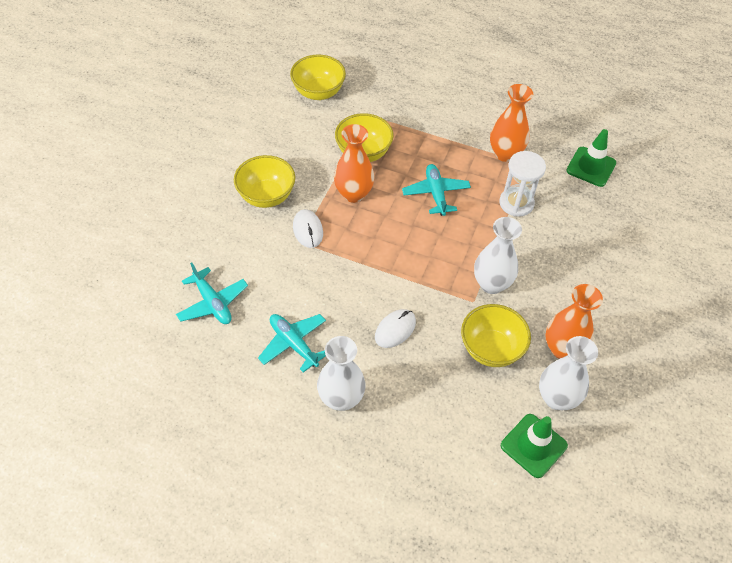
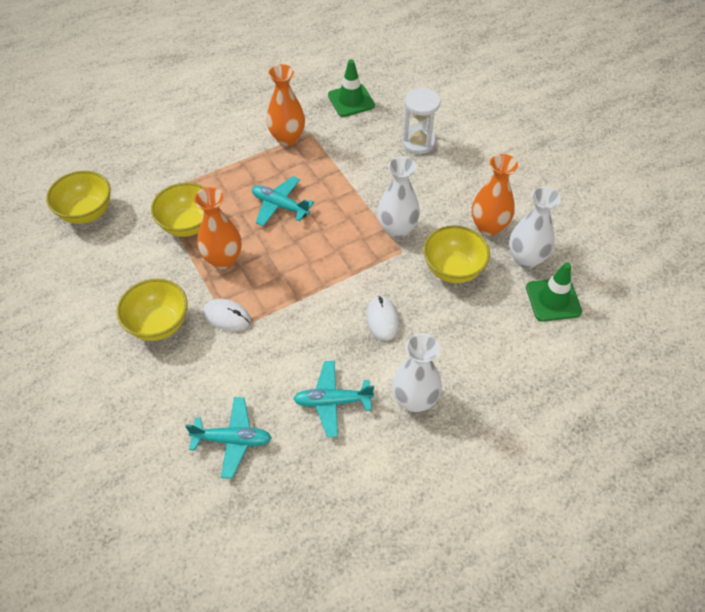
camera: 50 degrees left, 0 degrees up
white hourglass [499,151,546,217] -> white hourglass moved to [402,88,441,154]

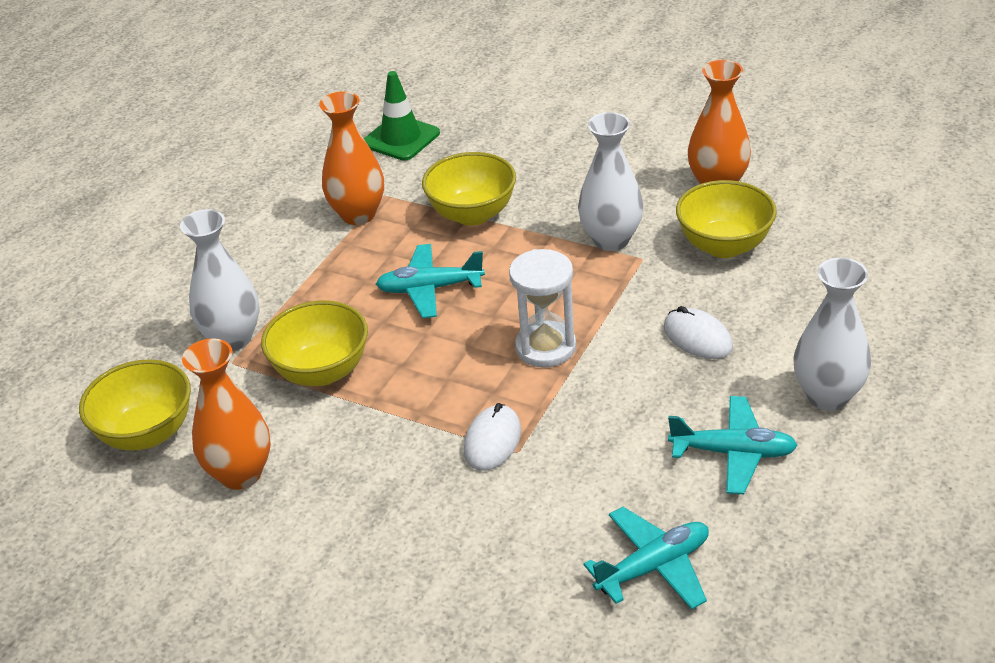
camera: 30 degrees left, 15 degrees down
yellow bowl [117,279,188,341] -> yellow bowl moved to [422,152,516,226]
orange vase [194,187,241,269] -> orange vase moved to [182,338,271,490]
white mouse [203,299,251,331] -> white mouse turned 60 degrees counterclockwise [464,403,521,471]
turquoise plane [293,361,374,437] -> turquoise plane turned 135 degrees counterclockwise [668,396,798,494]
white hourglass [402,88,441,154] -> white hourglass moved to [509,249,576,368]
white vase [509,187,561,269] -> white vase moved to [180,209,260,351]
green traffic cone [526,262,582,322] -> none

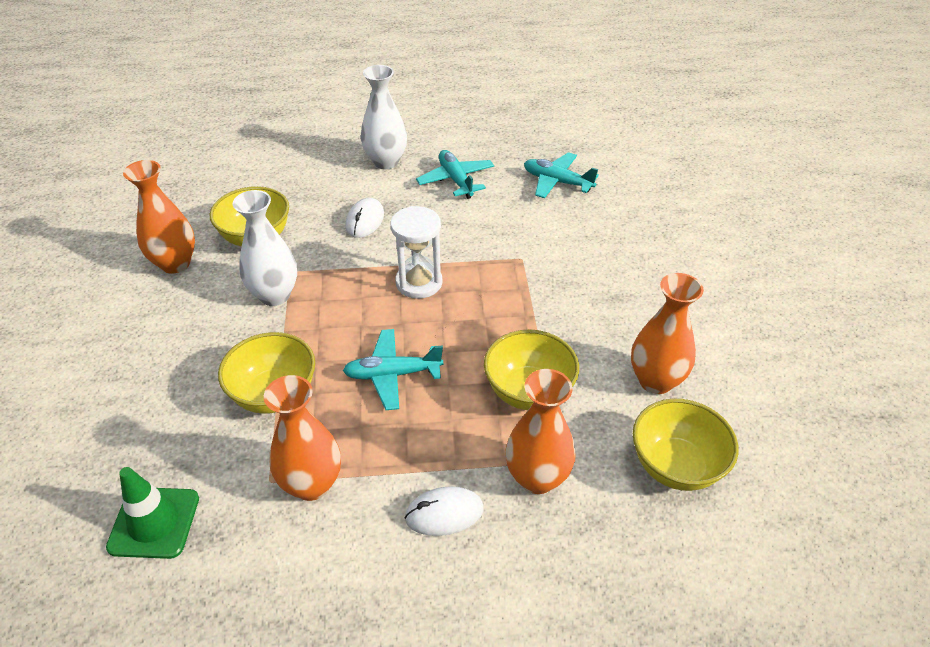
camera: 125 degrees left, 5 degrees up
white vase [180,209,260,351] -> orange vase [505,369,576,494]
turquoise plane [376,244,485,318] -> turquoise plane turned 120 degrees clockwise [343,329,443,410]
white mouse [464,403,521,471] -> white mouse moved to [404,486,484,536]

